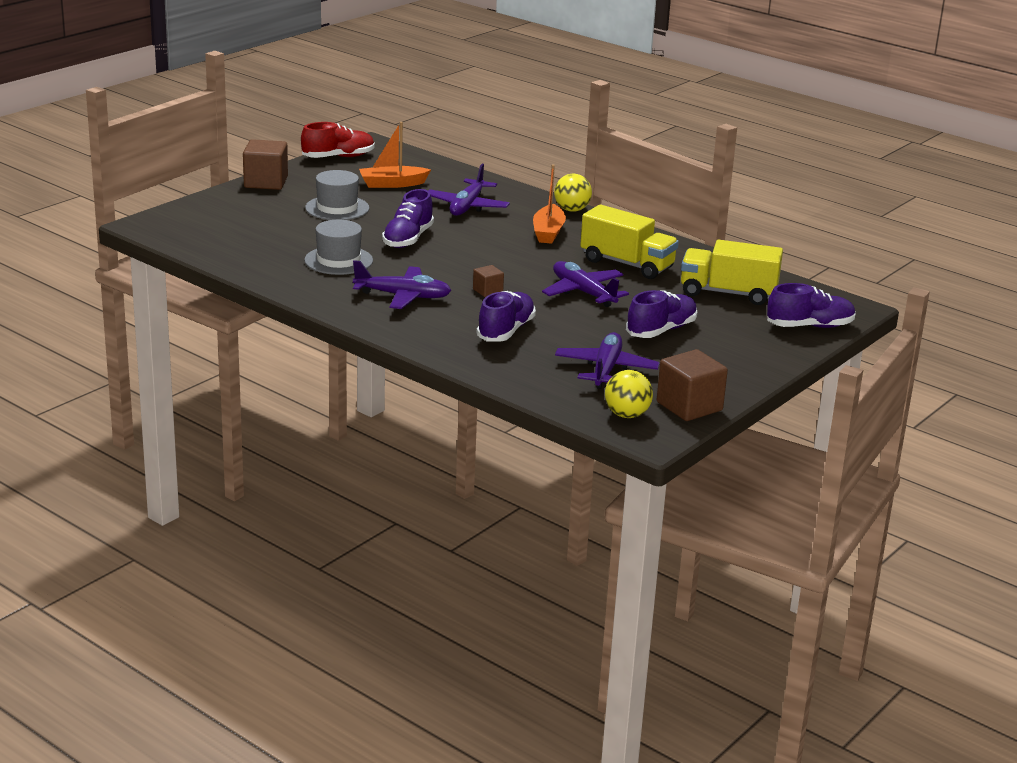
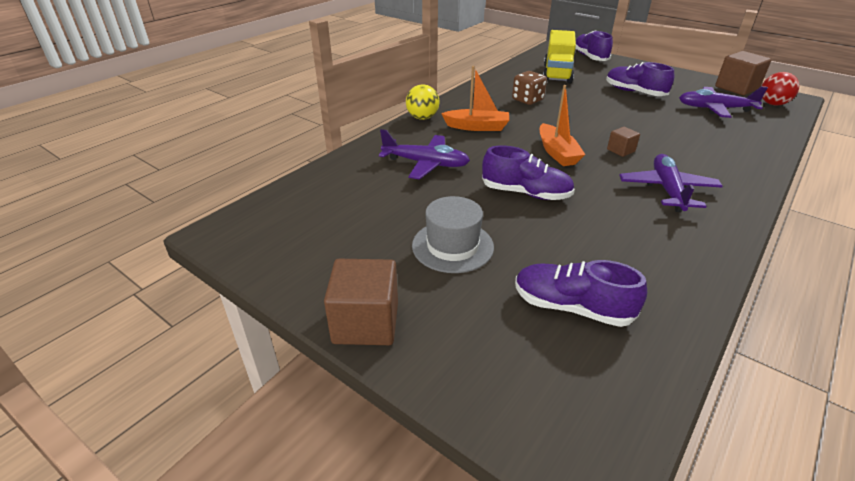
camera: 90 degrees left, 10 degrees up
red shoe [301,122,375,158] -> none
grey hat [304,220,373,275] -> none
orange boat [359,122,431,188] -> orange boat moved to [540,85,586,166]
purple shoe [477,291,536,342] -> purple shoe moved to [515,260,647,327]
purple plane [542,261,629,307] -> none
yellow truck [580,205,679,279] -> brown dice [512,71,547,105]
yellow ball [605,370,653,418] -> red ball [762,72,800,106]

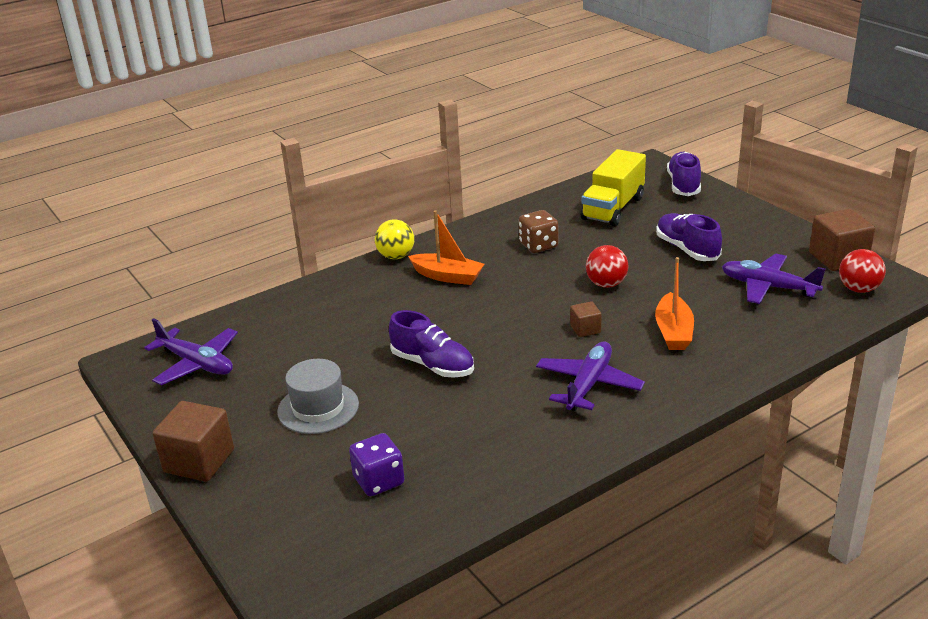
camera: 20 degrees right, 5 degrees down
purple plane [379,129,470,180] -> purple plane moved to [144,318,238,385]
purple shoe [515,260,647,327] -> purple dice [349,433,405,496]
orange boat [540,85,586,166] -> orange boat moved to [655,257,694,350]
none -> red ball [586,245,628,288]

